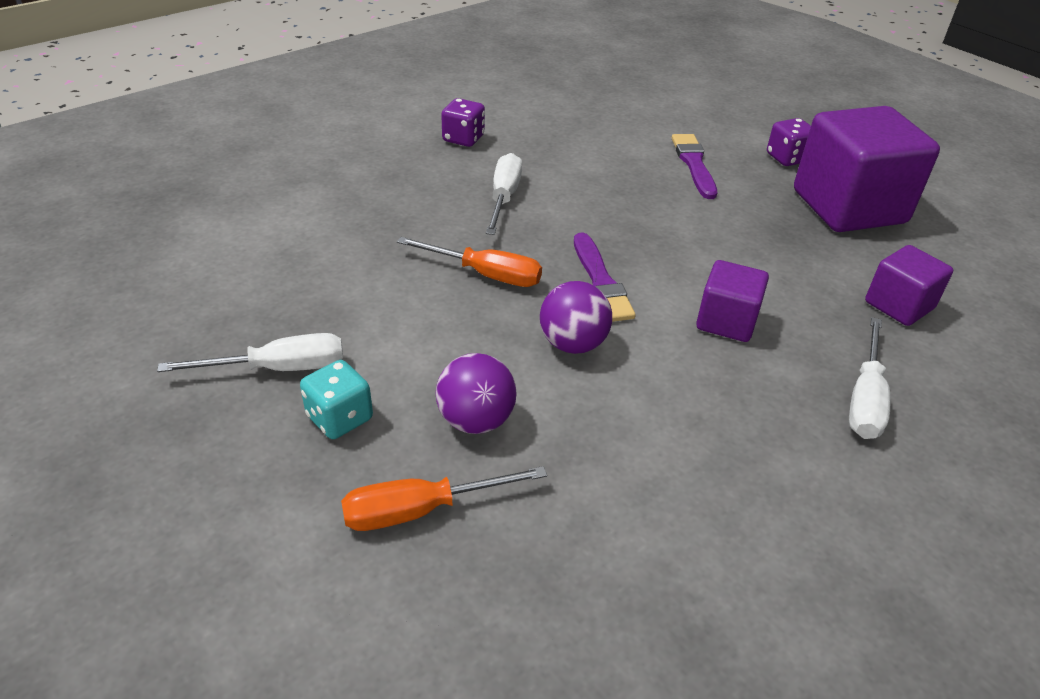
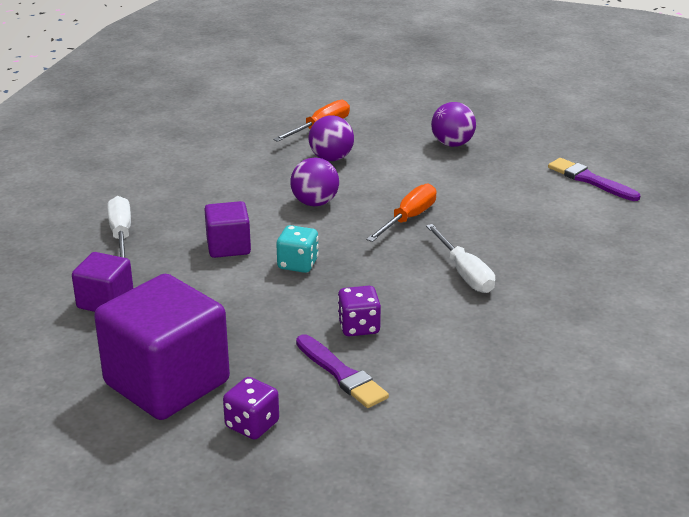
camera: 150 degrees right, 10 degrees down
white screwdriver [157,333,343,372] -> purple ball [431,102,476,147]
turquoise dice [300,360,373,439] -> turquoise dice moved to [276,225,319,273]
orange screwdriver [397,237,542,287] -> orange screwdriver turned 135 degrees clockwise [366,184,437,242]
purple dice [441,98,485,147] -> purple dice moved to [338,286,381,336]
purple brush [574,232,636,322] -> purple brush moved to [548,158,640,201]

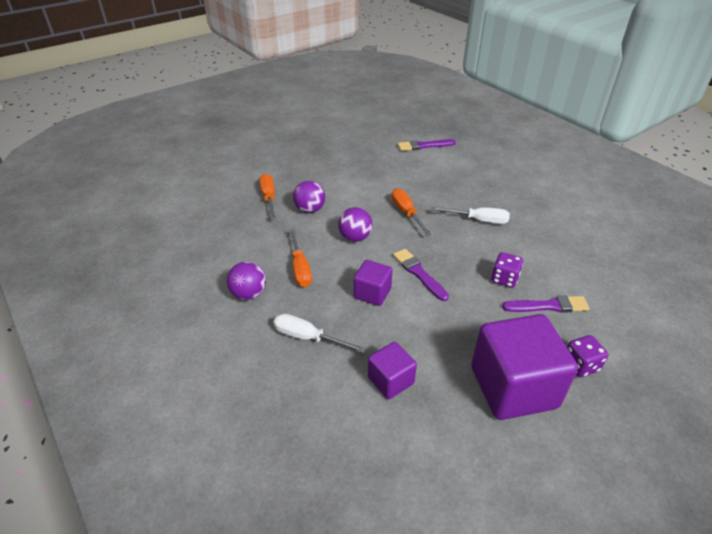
camera: 55 degrees left, 10 degrees up
turquoise dice [276,225,319,273] -> purple brush [393,249,449,301]
purple ball [431,102,476,147] -> purple ball moved to [227,262,266,300]
none -> orange screwdriver [289,229,312,287]

